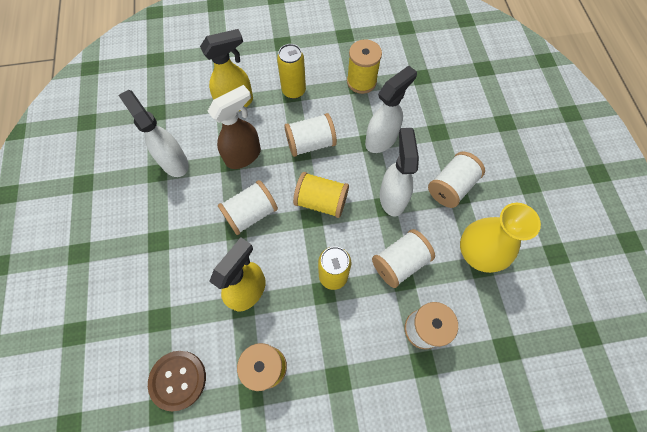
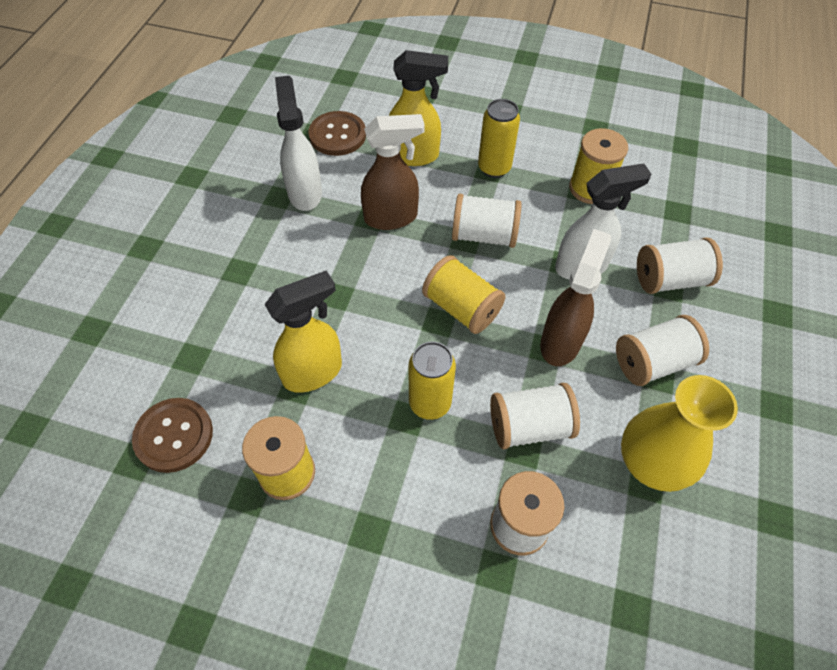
camera: 25 degrees right, 10 degrees down
white spool [218,180,278,235] -> white spool moved to [637,237,723,294]
white spray bottle [380,128,419,217] -> brown spray bottle [540,229,611,366]
none -> brown button [309,111,366,156]

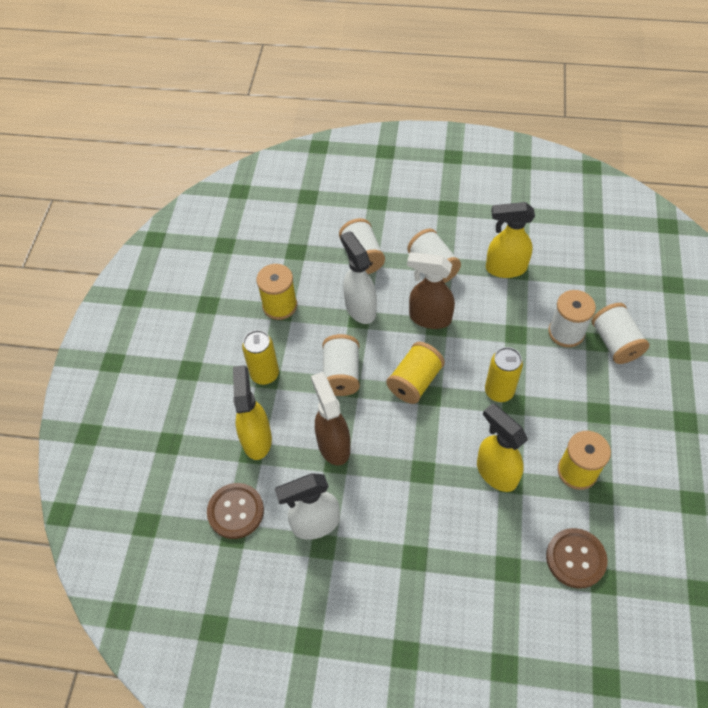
camera: 95 degrees left, 0 degrees up
white spool [490,383,580,449] -> white spool moved to [592,303,649,364]
yellow vase [621,375,738,492] -> yellow spray bottle [486,202,535,278]

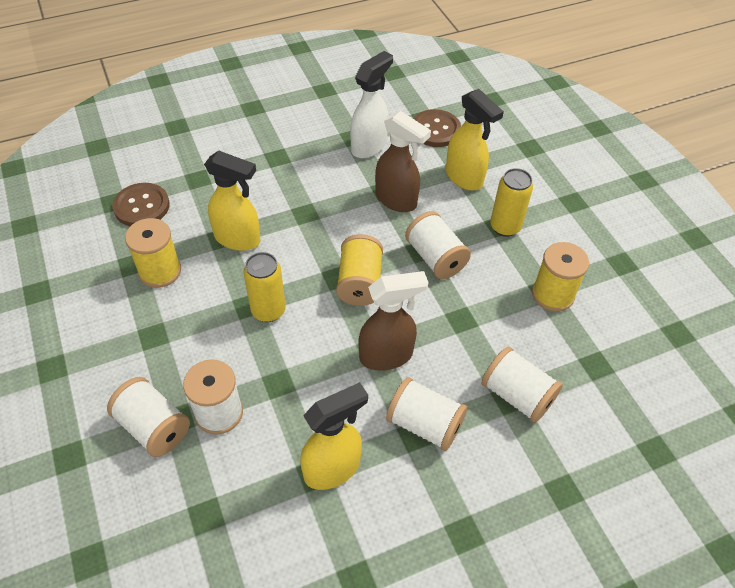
camera: 145 degrees right, 5 degrees down
white spray bottle [340,231,377,324] -> none

